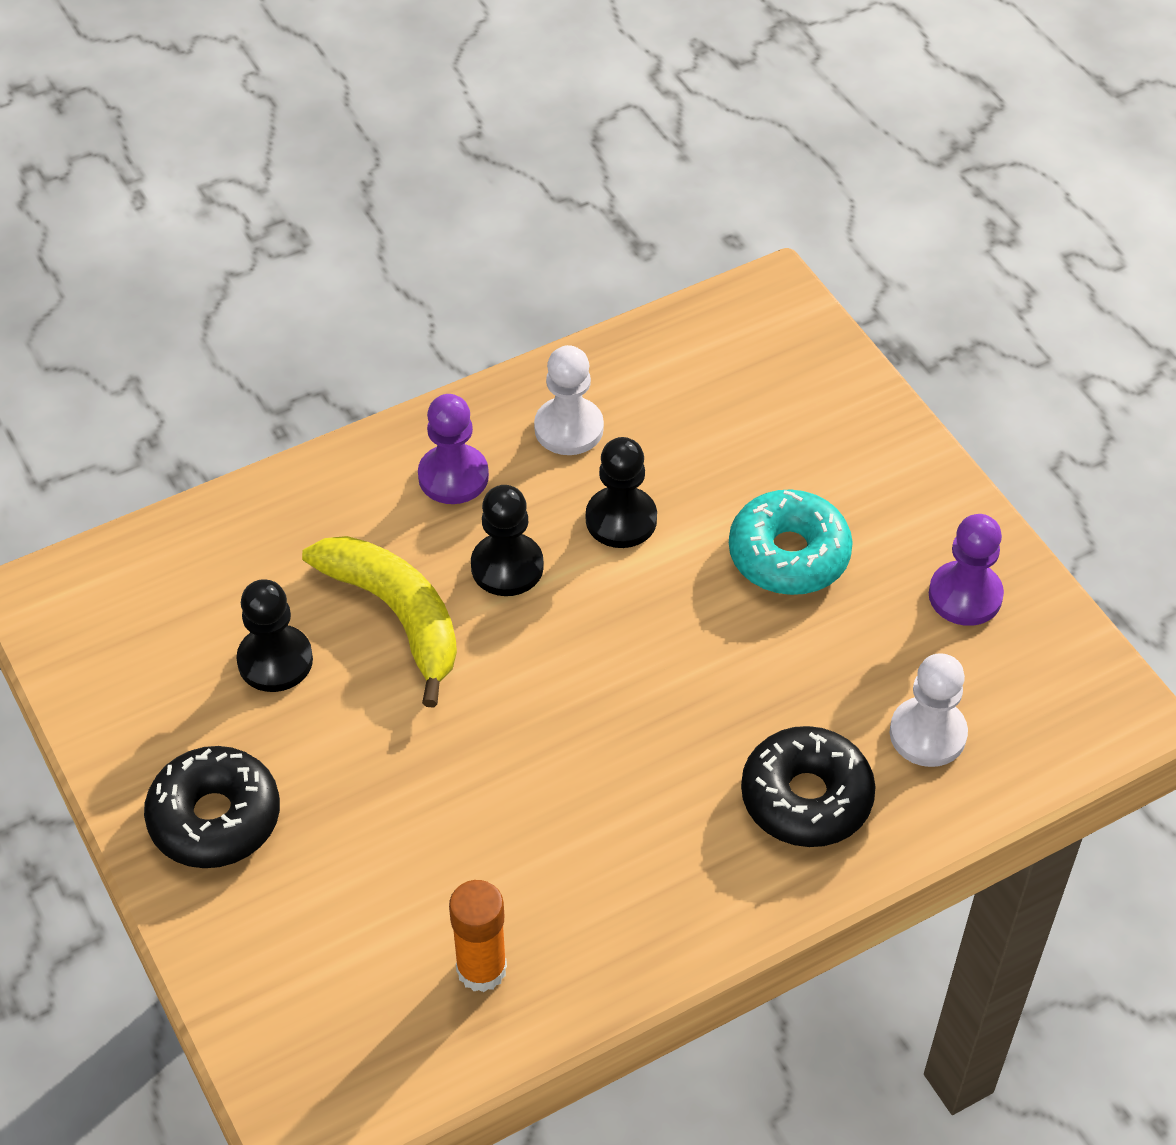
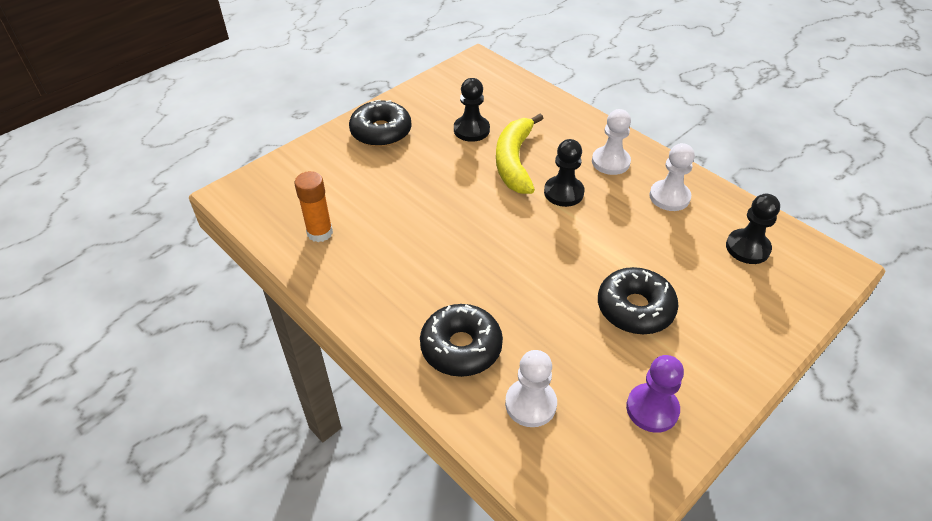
camera: 75 degrees right, 5 degrees down
yellow banana [302,536,457,707] -> yellow banana turned 150 degrees clockwise [496,114,544,194]
purple pawn [418,394,489,504] -> white pawn [592,109,631,175]
black pawn [586,437,657,548] -> black pawn moved to [726,194,780,264]
turquoise donut [729,489,853,595] -> black donut [598,267,678,334]

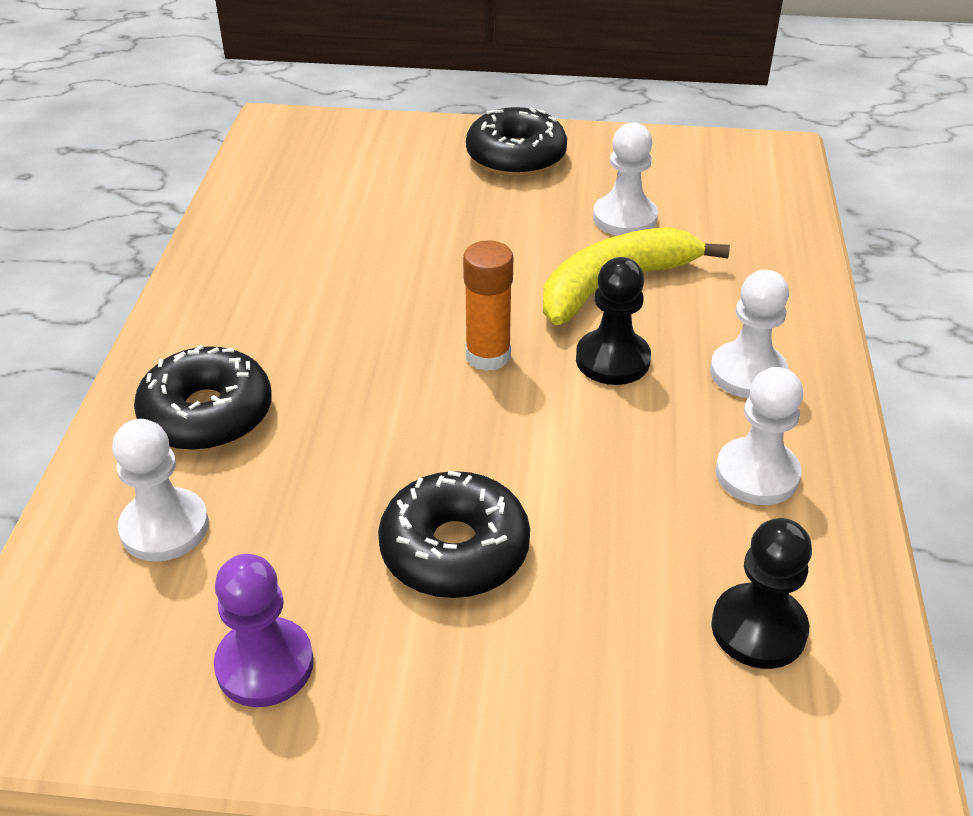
camera: 50 degrees right, 5 degrees down
orange glue stick [294,171,333,242] -> orange glue stick moved to [463,240,513,371]
black pawn [454,78,490,142] -> white pawn [593,123,658,236]

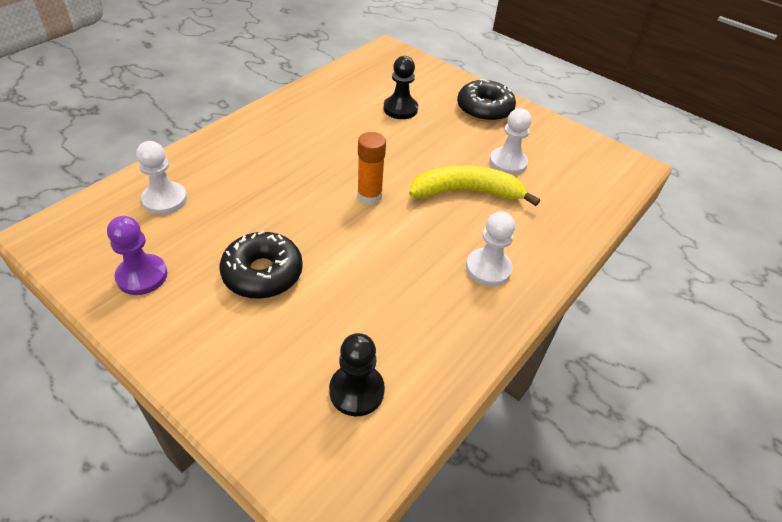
camera: 30 degrees right, 5 degrees up
black donut [134,345,272,451] -> none
black pawn [576,257,651,385] -> black pawn moved to [384,56,418,119]
white pawn [715,367,803,505] -> none

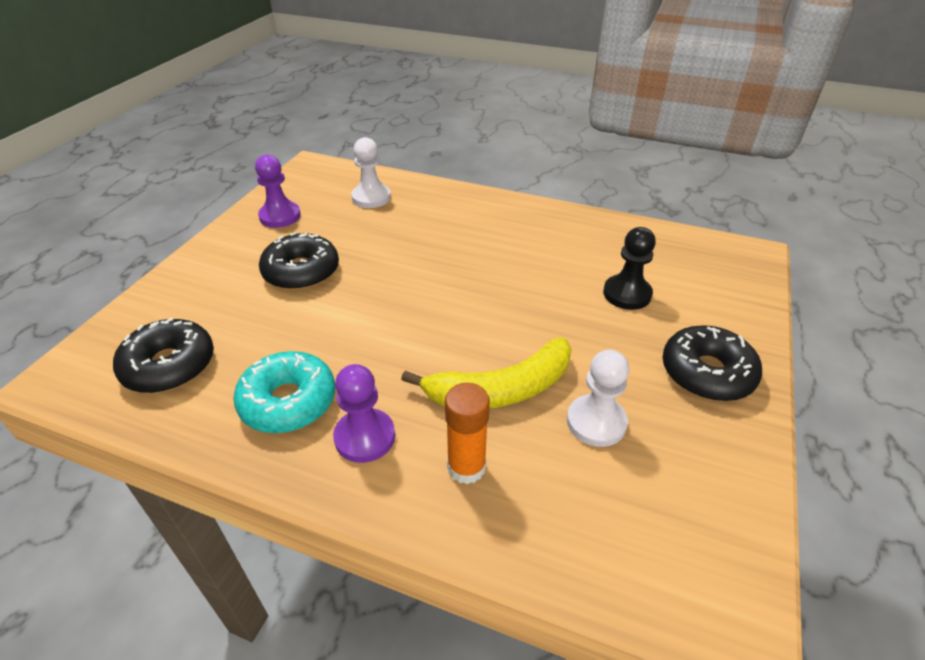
camera: 75 degrees right, 5 degrees down
black pawn [329,333,385,416] -> black donut [113,318,214,393]
orange glue stick [357,132,386,205] -> orange glue stick moved to [445,383,490,484]
yellow banana [409,166,540,206] -> yellow banana turned 90 degrees clockwise [401,337,572,408]
white pawn [466,211,515,286] -> purple pawn [333,364,395,463]
none -> turquoise donut [233,351,335,433]

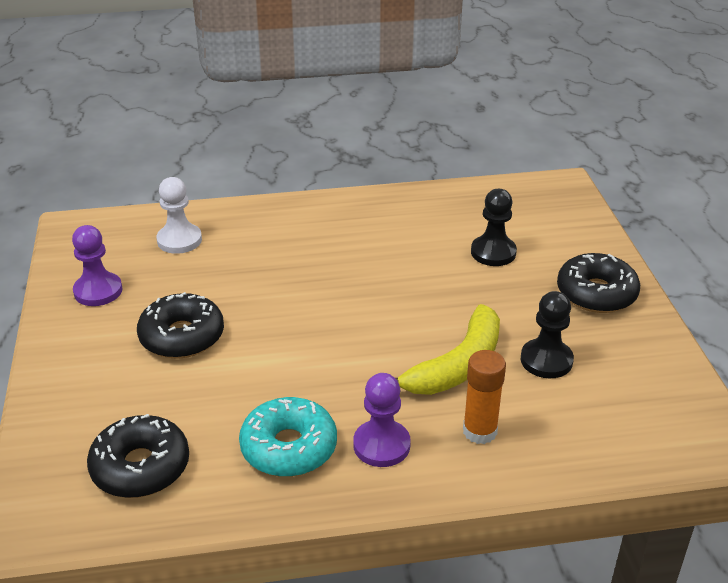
camera: 30 degrees left, 5 degrees down
white pawn [567,350,629,447] -> black pawn [521,291,574,378]

